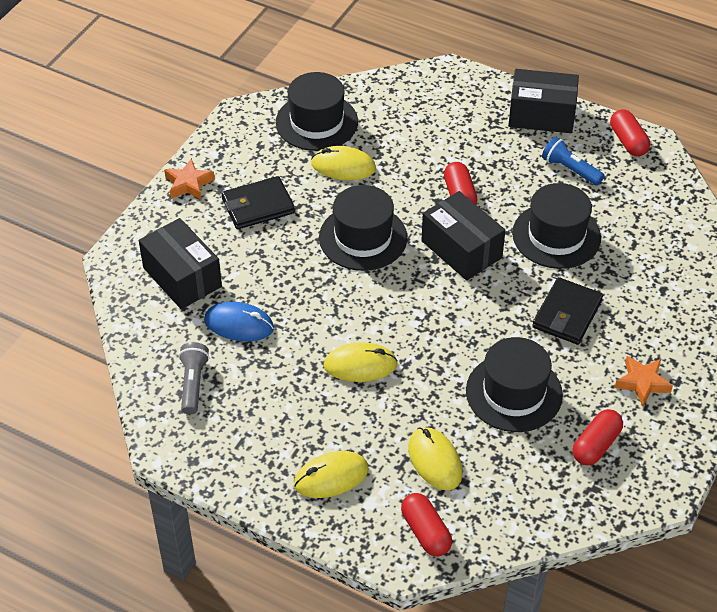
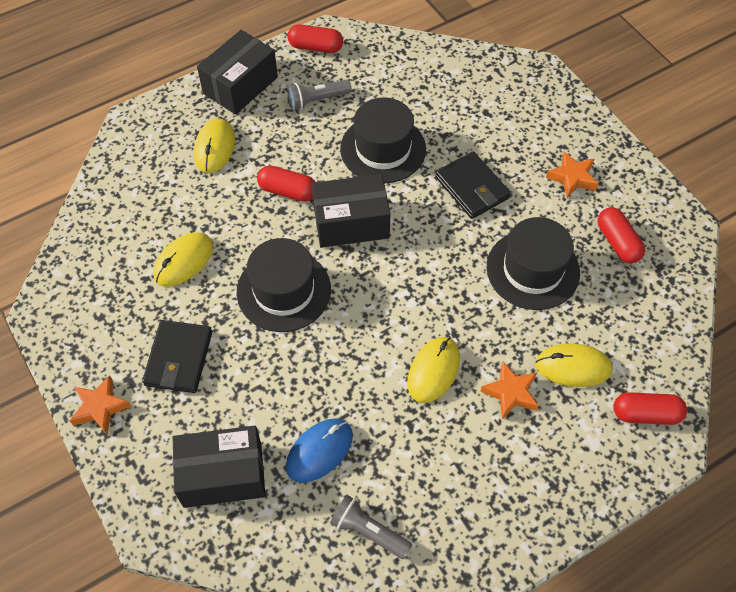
camera: 60 degrees left, 10 degrees up
black hat [276,72,358,151] -> none
yellow mouse [294,451,369,498] -> yellow mouse moved to [194,118,235,173]
blue flashlight [542,137,604,186] -> grey flashlight [287,80,352,110]
none -> orange star [480,361,539,419]

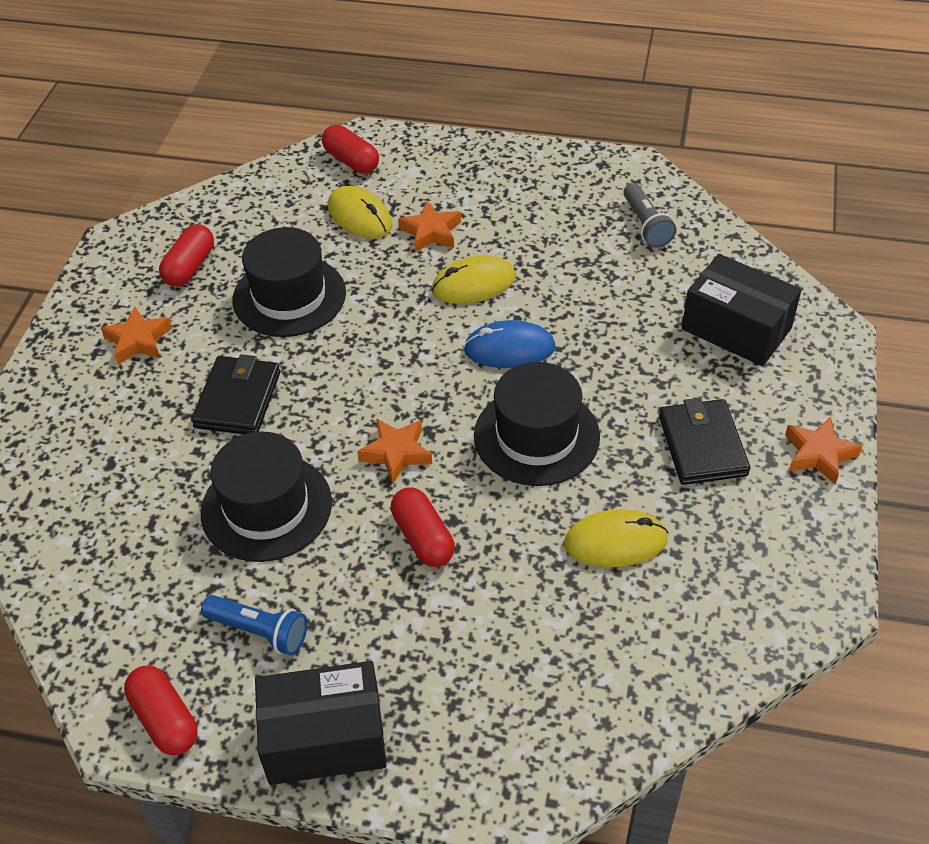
camera: 135 degrees left, 10 degrees down
black wallet [142,320,212,393] -> black wallet turned 60 degrees counterclockwise [659,398,750,485]
yellow mouse [194,118,235,173] -> none
blue mouse [286,418,353,483] -> blue mouse moved to [463,320,556,368]
grey flashlight [287,80,352,110] -> blue flashlight [201,595,308,655]
black box [312,174,391,248] -> orange star [357,418,432,484]

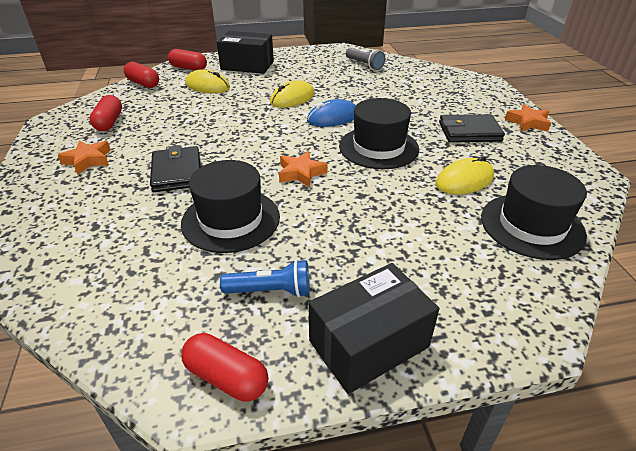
camera: 25 degrees left, 10 degrees down
black hat [233,227,346,337] -> black hat moved to [481,165,587,260]
red capsule [391,487,455,567] -> red capsule moved to [124,62,159,88]
orange star [398,201,461,252] -> none
black wallet [659,398,750,485] -> black wallet turned 60 degrees counterclockwise [439,114,505,142]
black box [682,254,802,366] -> black box moved to [217,31,274,74]

